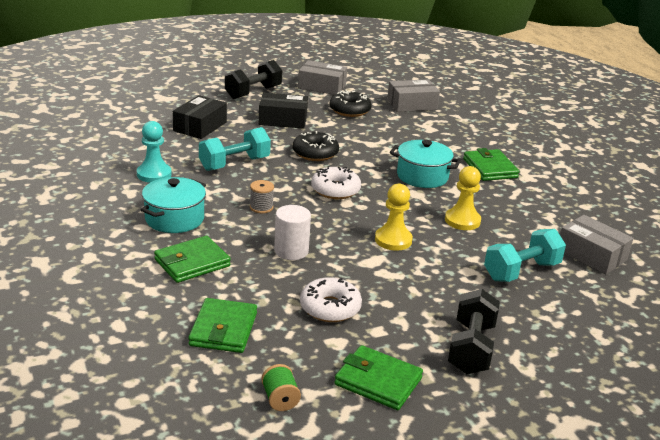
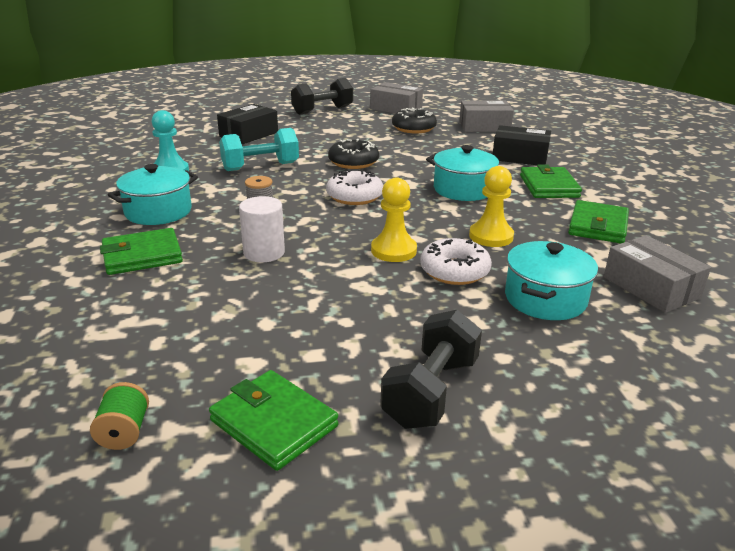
camera: 15 degrees right, 0 degrees up
green wallet [188,298,257,353] -> green wallet moved to [568,200,629,244]
black box [259,92,308,129] -> black box moved to [493,125,551,165]
white donut [300,277,362,322] -> white donut moved to [420,238,492,285]
turquoise dumbbell [484,229,566,282] -> turquoise pot [505,241,598,320]

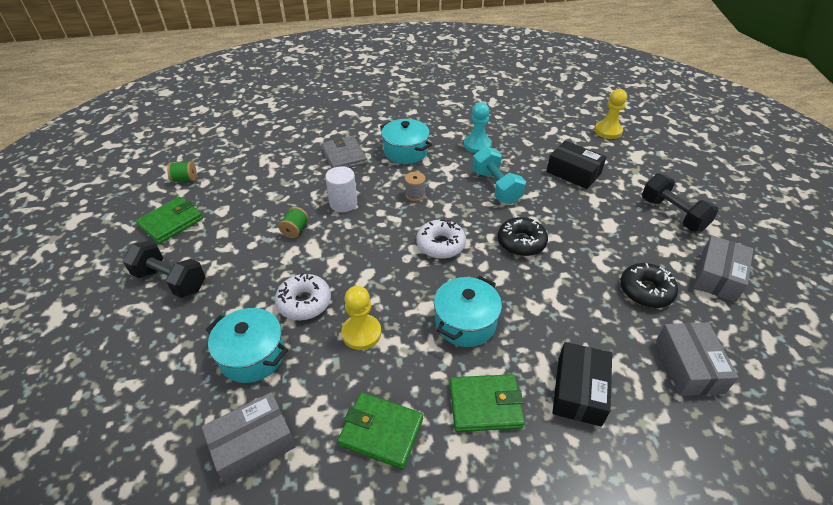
camera: 90 degrees right, 15 degrees up
green wallet [100,228,183,275] -> grey wallet [321,136,367,168]
yellow pawn [371,177,417,262] -> yellow pawn moved to [595,89,627,139]
none -> green spool [278,207,309,238]

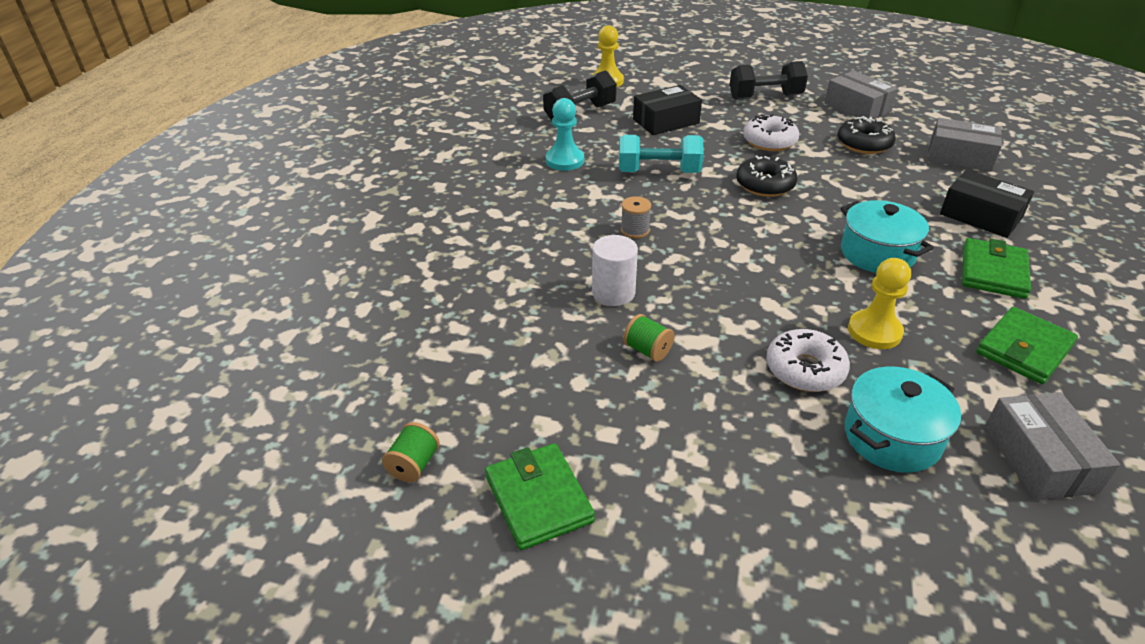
camera: 65 degrees left, 5 degrees down
black dumbbell [123,241,206,298] -> black dumbbell moved to [543,70,617,121]
grey wallet [321,136,367,168] -> none
turquoise pot [380,119,432,164] -> none
white donut [416,219,466,259] -> white donut moved to [743,114,799,151]

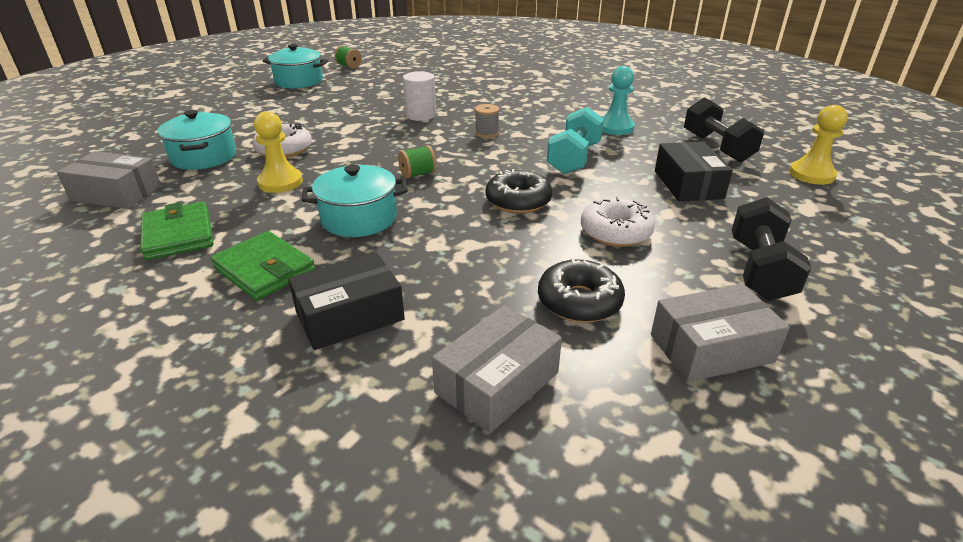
camera: 110 degrees right, 5 degrees down
green wallet [485,443,595,550] -> turquoise pot [263,44,328,89]
green spool [623,314,675,362] -> green spool moved to [398,145,436,179]

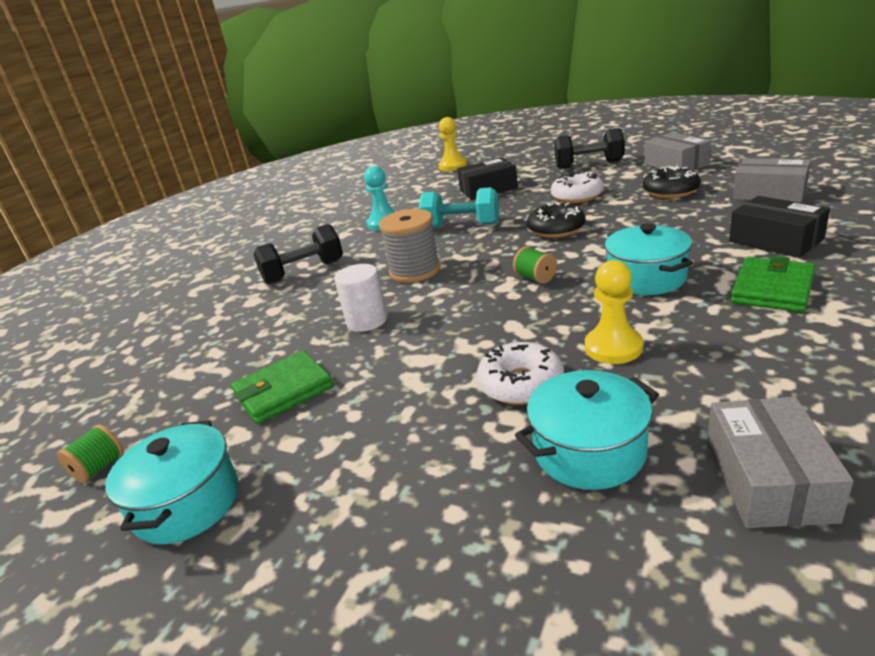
camera: 95 degrees left, 5 degrees down
green wallet [141,201,214,260] -> green wallet moved to [231,351,333,424]
grey spool [475,104,499,138] -> grey spool [379,209,440,283], size x1.90
black dumbbell [684,97,764,162] -> black dumbbell moved to [253,224,343,285]

